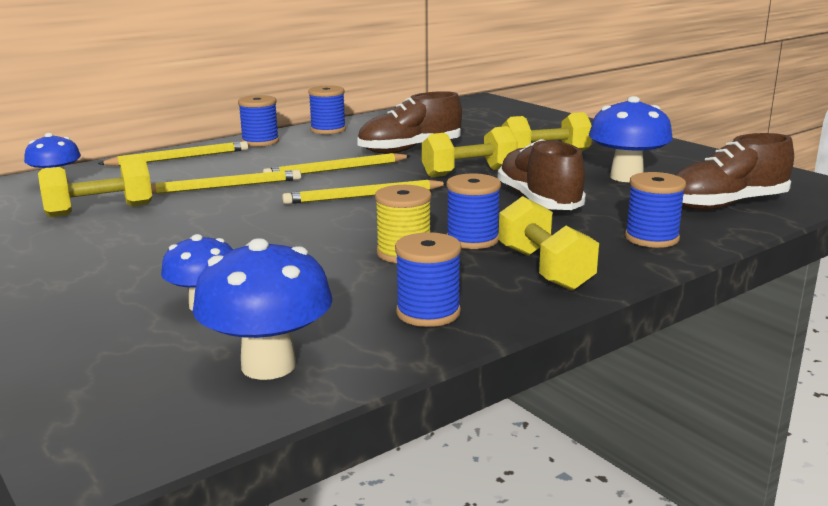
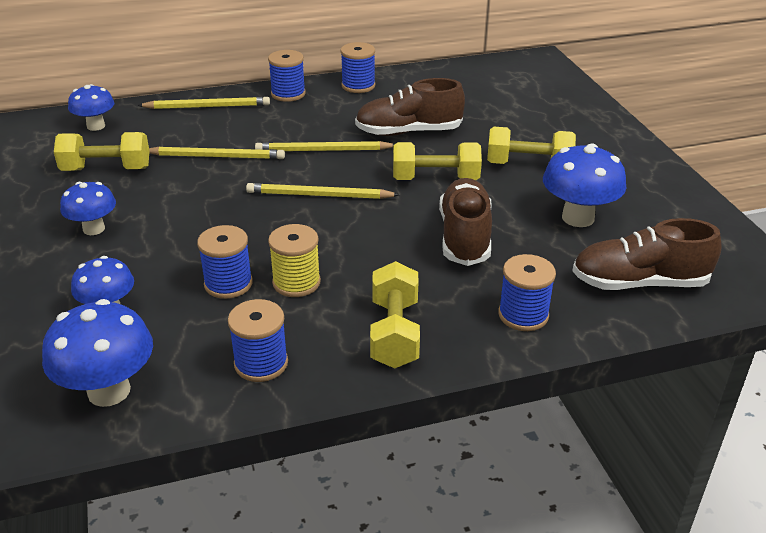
camera: 20 degrees right, 15 degrees up
blue spool [446,174,501,249] -> blue spool moved to [197,225,253,299]
none -> blue mushroom [60,182,116,235]

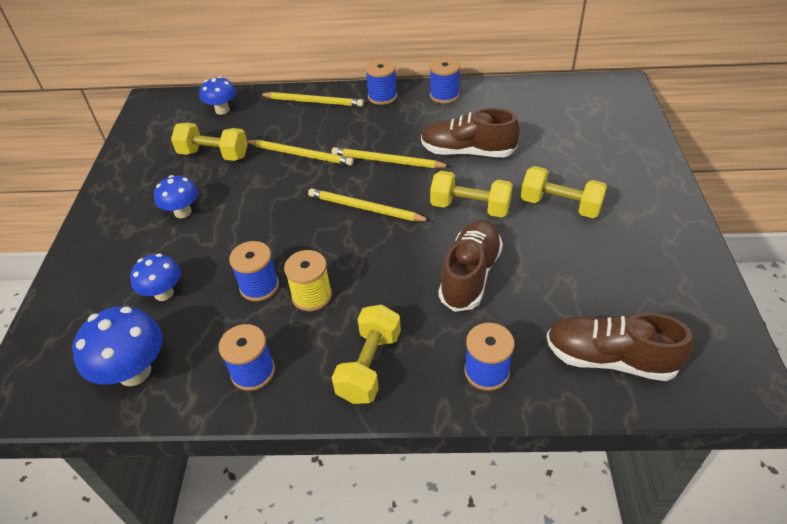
camera: 20 degrees right, 10 degrees up
blue mushroom [543,143,626,227] -> none

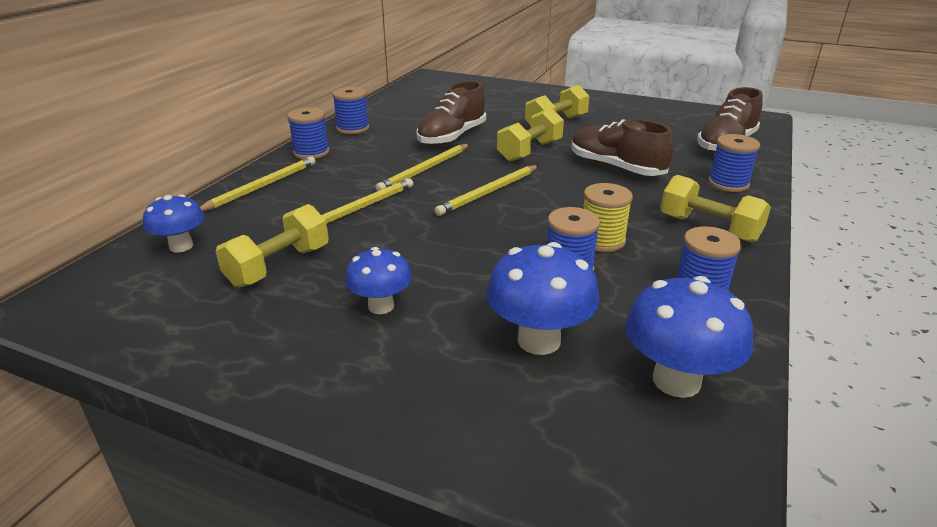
camera: 70 degrees left, 15 degrees down
blue mushroom [130,254,181,301] -> blue mushroom [486,242,600,355], size x1.55

